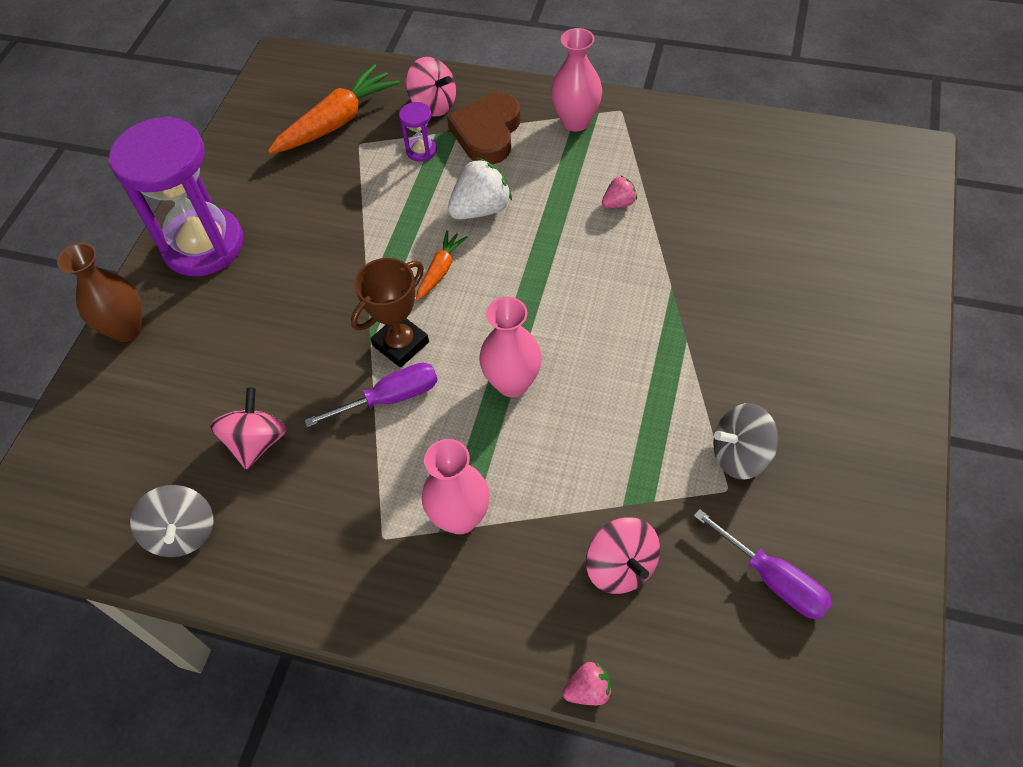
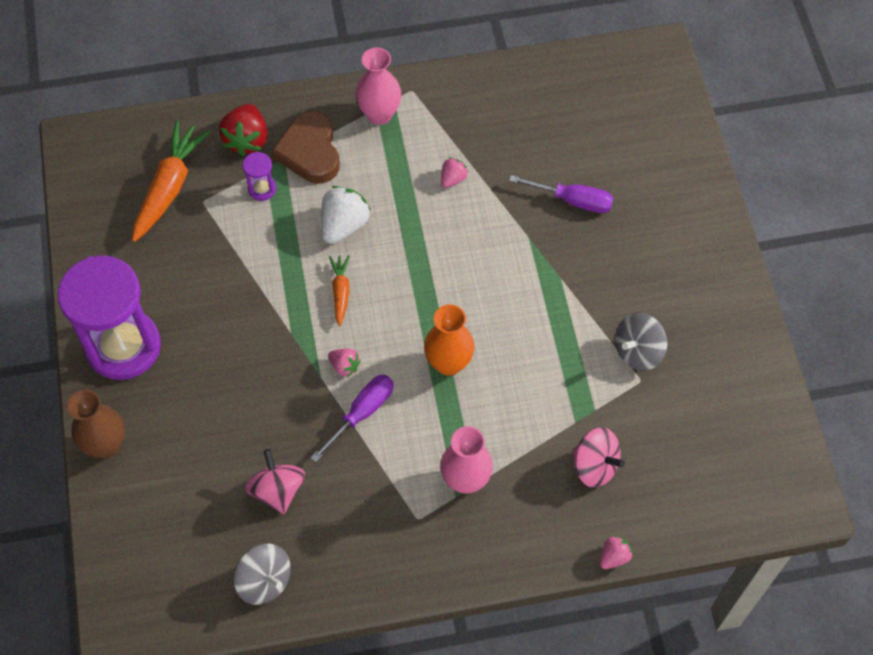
camera: 30 degrees left, 5 degrees up
brown trophy [351,258,429,368] -> pink strawberry [328,349,361,377]
pink spinning top [406,57,456,116] -> red strawberry [219,104,268,156]
pink vase [479,297,542,397] -> orange vase [424,304,474,376]
purple screwdriver [694,509,832,619] -> purple screwdriver moved to [509,175,613,213]

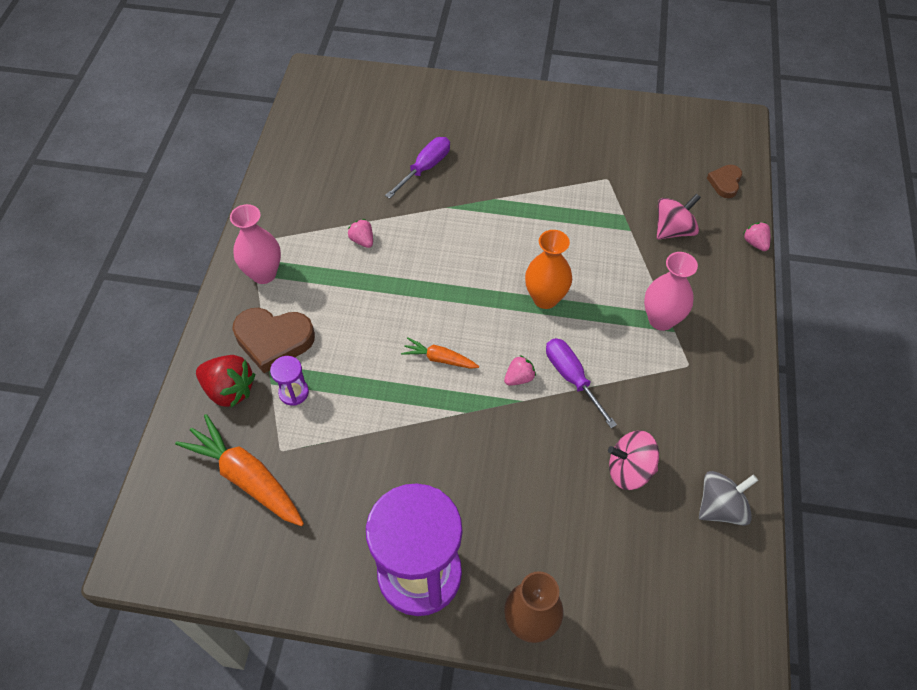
camera: 70 degrees left, 5 degrees down
white strawberry [321,186,371,244] -> none
grey spinning top [615,313,667,371] -> none
none -> brown heart [707,165,742,198]

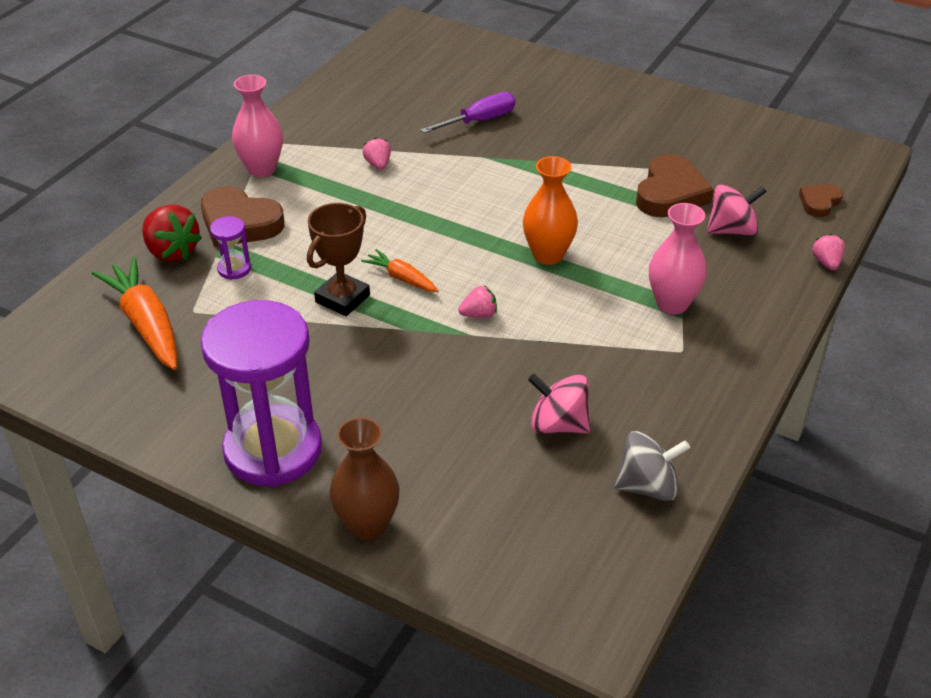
camera: 20 degrees right, 15 degrees down
purple screwdriver [546,338,617,428] -> none
none -> brown trophy [307,203,370,316]
none -> brown heart [636,154,714,217]

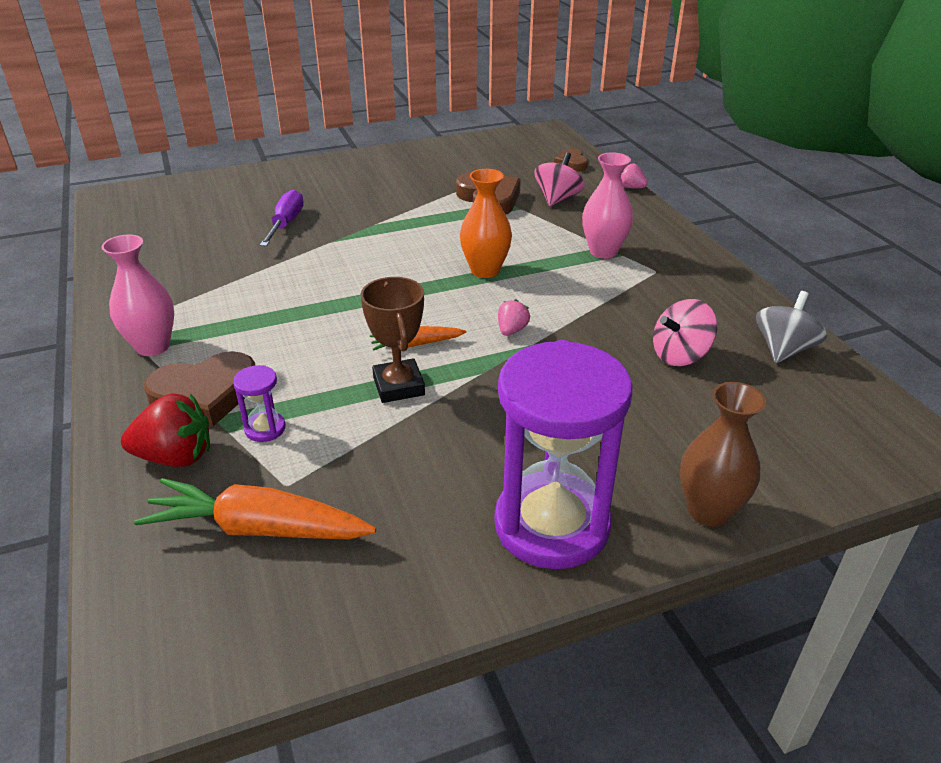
camera: 50 degrees left, 5 degrees down
pink strawberry [362,137,391,170] -> none

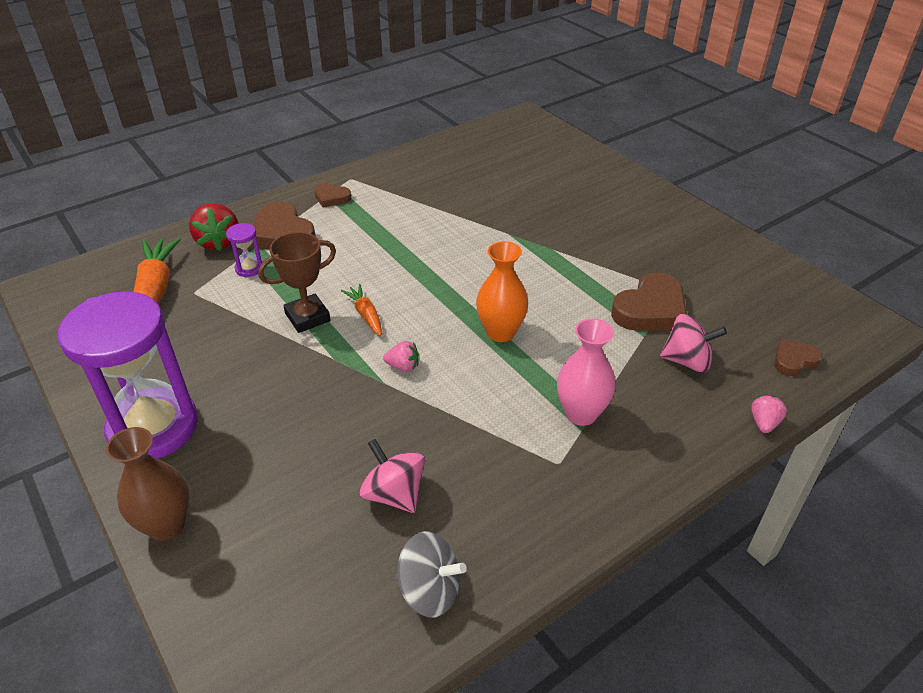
camera: 75 degrees right, 5 degrees up
pink vase [102,235,174,356] -> brown heart [314,183,351,208]
purple screwdriver [260,190,304,246] -> none

